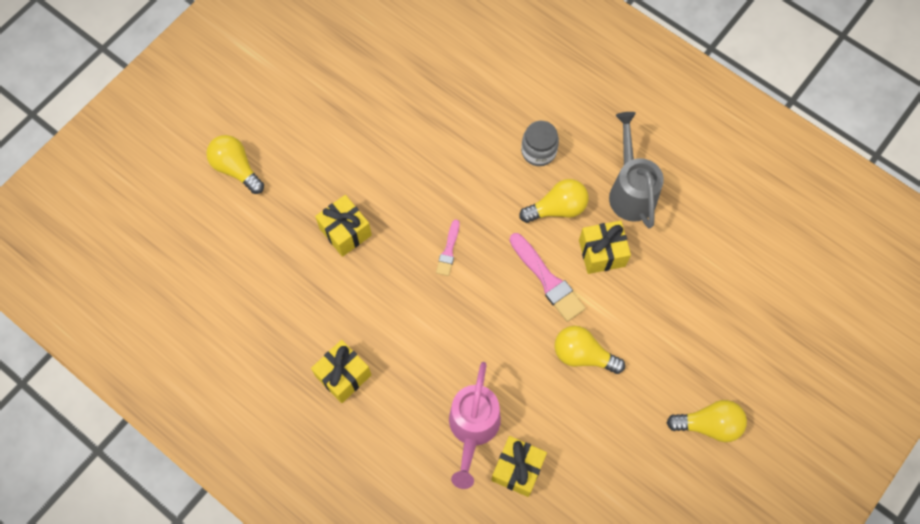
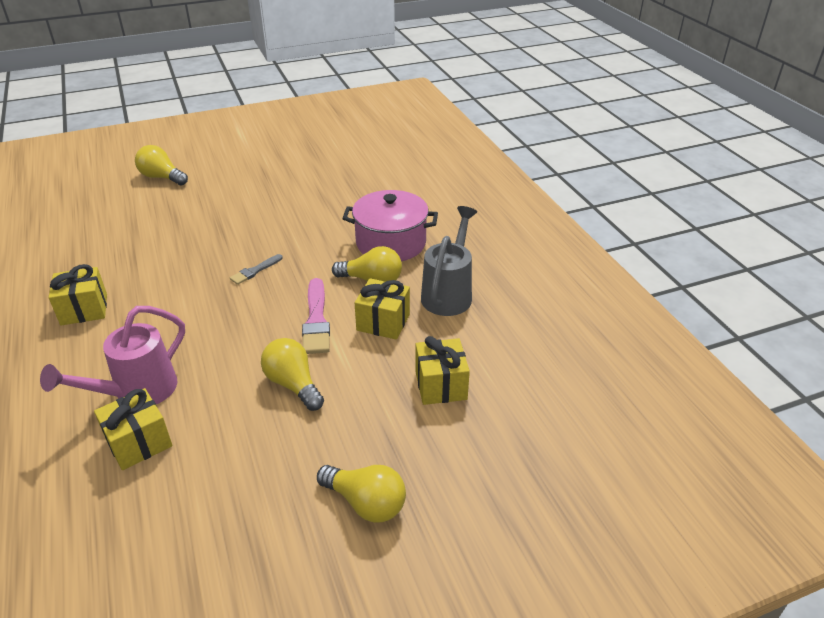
camera: 30 degrees right, 30 degrees down
yellow light bulb [206,135,264,194] -> yellow light bulb turned 45 degrees counterclockwise [135,145,188,185]
yellow gift [315,195,372,257] -> yellow gift moved to [415,336,470,405]
pink brush [436,219,459,276] -> grey brush [230,254,283,285]
grey jar [521,121,559,166] -> pink pot [342,190,438,261]

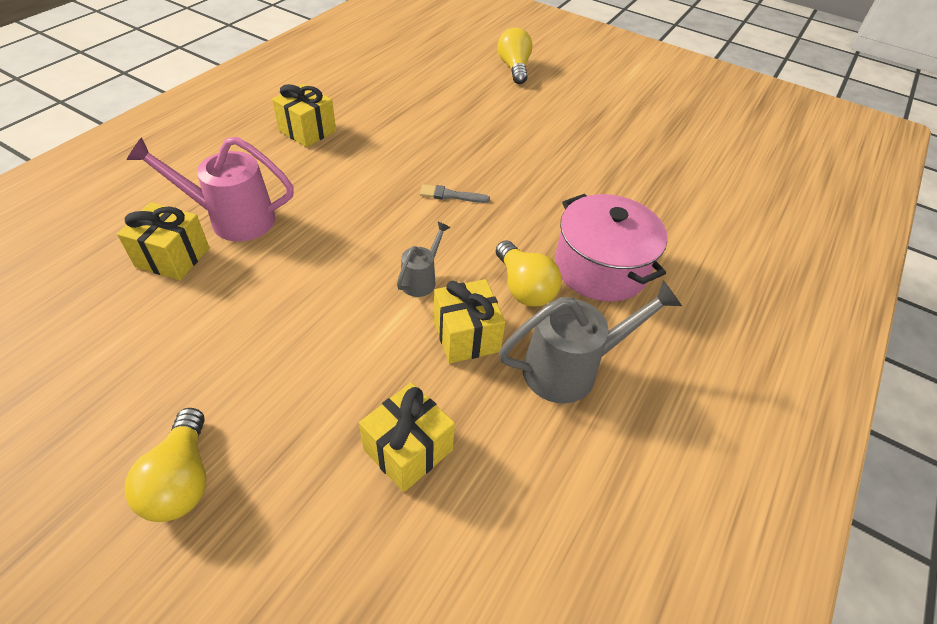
camera: 50 degrees right, 10 degrees up
yellow light bulb [261,338,324,411] -> none
pink brush [302,278,330,354] -> grey watering can [397,222,451,297]

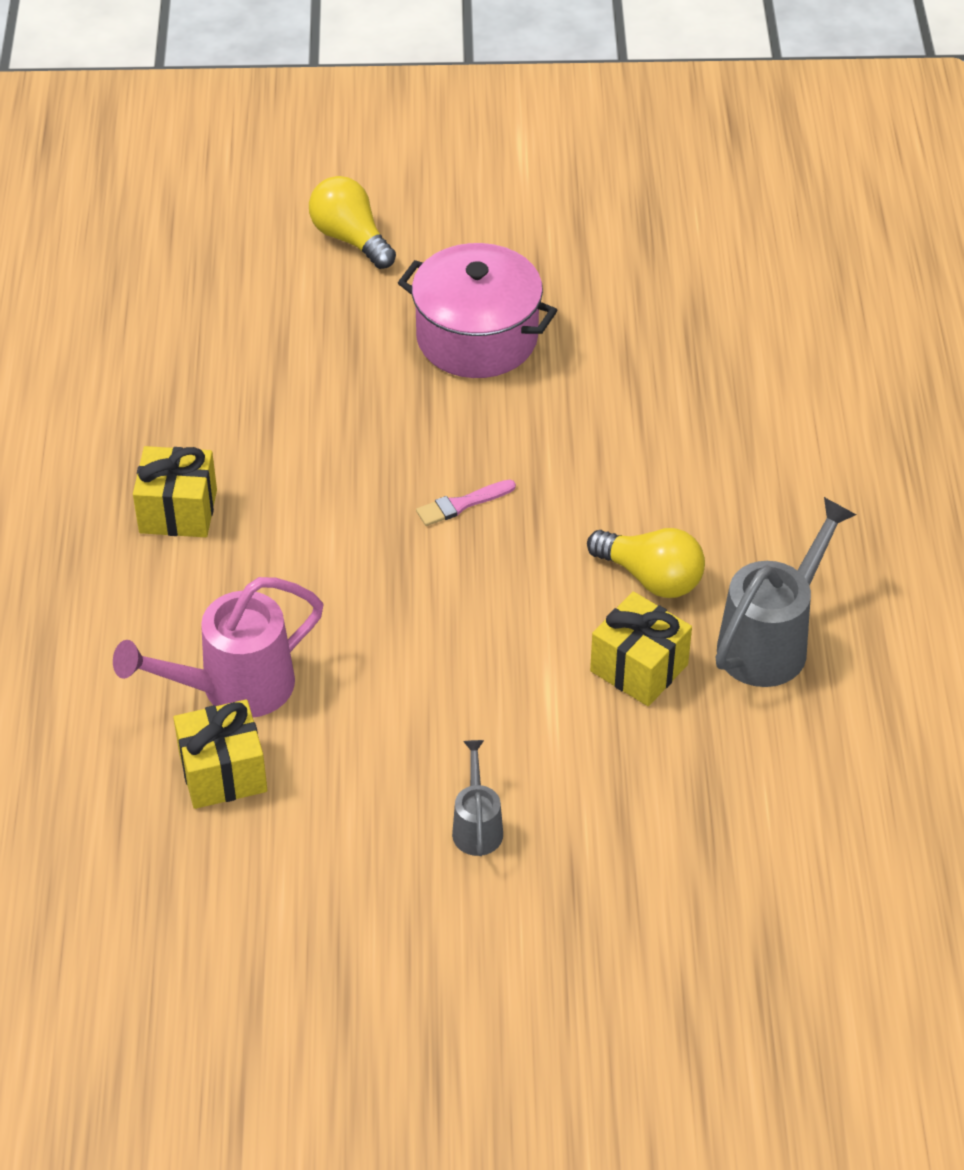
camera: 30 degrees left, 0 degrees up
yellow light bulb [125,408,206,522] -> none
yellow gift [359,382,455,492] -> none
grey watering can [397,222,451,297] -> grey watering can moved to [452,740,503,856]
grey brush [420,184,490,203] -> pink brush [416,480,516,526]
pink pot [555,194,667,302] -> pink pot moved to [398,243,557,378]

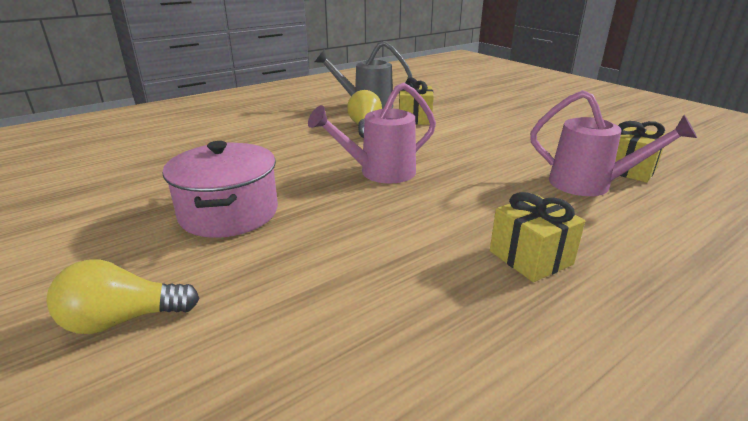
camera: 125 degrees left, 20 degrees down
yellow light bulb [309,176,396,269] -> yellow light bulb turned 60 degrees clockwise [47,260,199,334]
pink brush [416,480,516,526] -> pink watering can [308,82,436,183]
grey watering can [452,740,503,856] -> none

